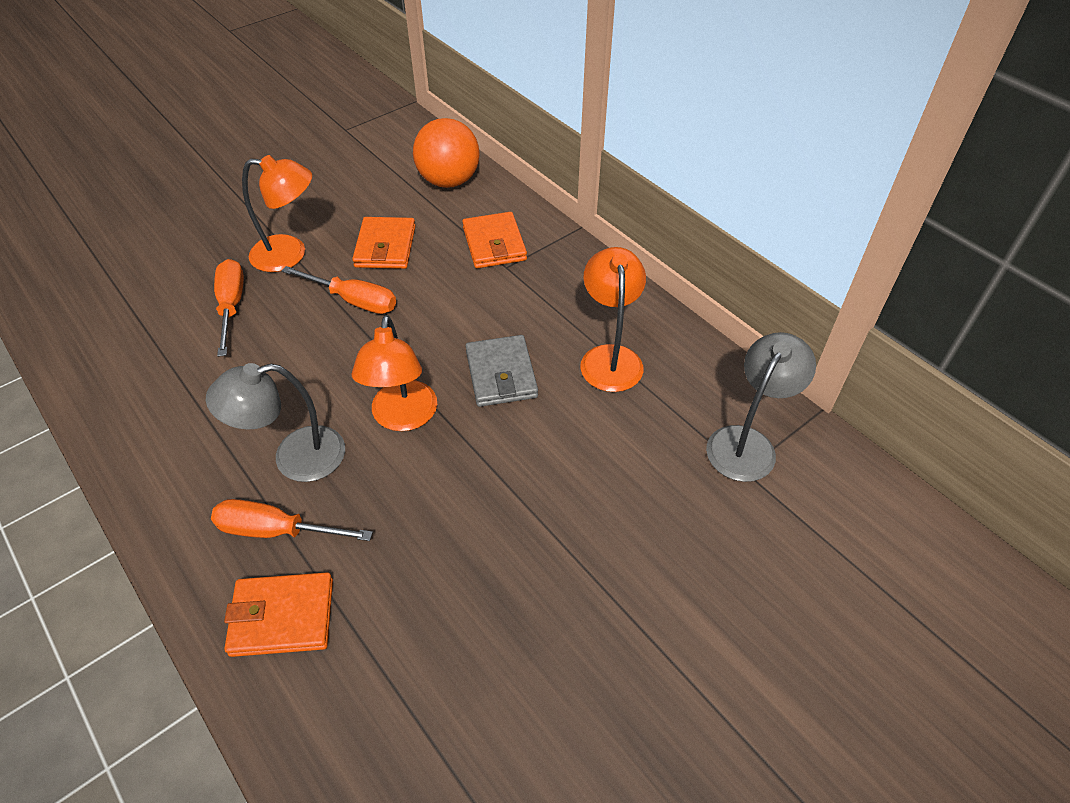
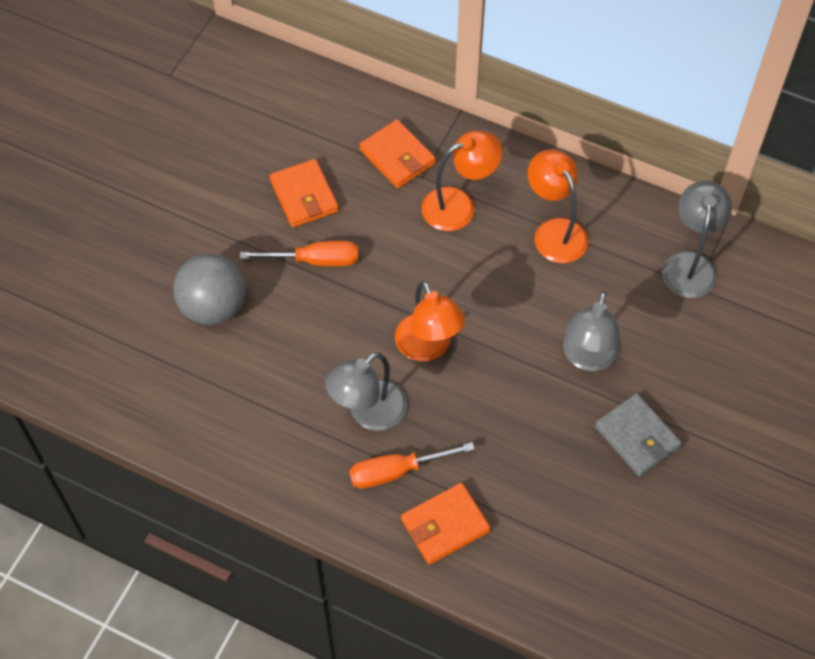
camera: 25 degrees left, 10 degrees up
orange screwdriver [214,259,244,357] -> grey ball [173,253,246,325]
orange lamp [242,155,312,272] -> orange lamp moved to [422,131,503,231]
orange ball [413,118,480,188] -> none
grey wallet [466,335,538,407] -> grey wallet moved to [595,394,682,477]
none -> grey lamp [563,291,621,371]

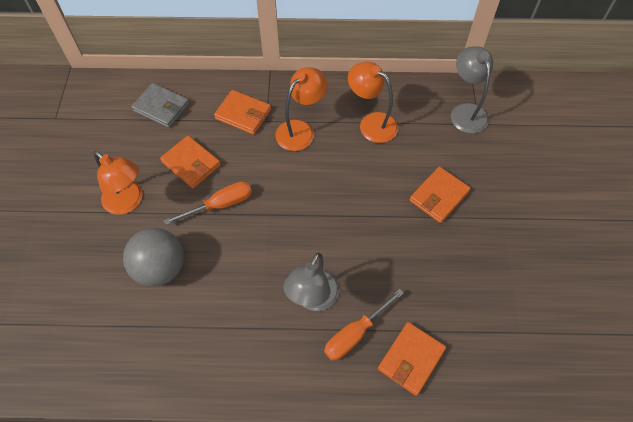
camera: 25 degrees left, 0 degrees up
orange lamp [395,281,465,362] -> orange lamp moved to [94,151,143,215]
grey lamp [563,291,621,371] -> orange wallet [410,167,471,223]
grey wallet [595,394,682,477] -> grey wallet moved to [131,83,190,128]

